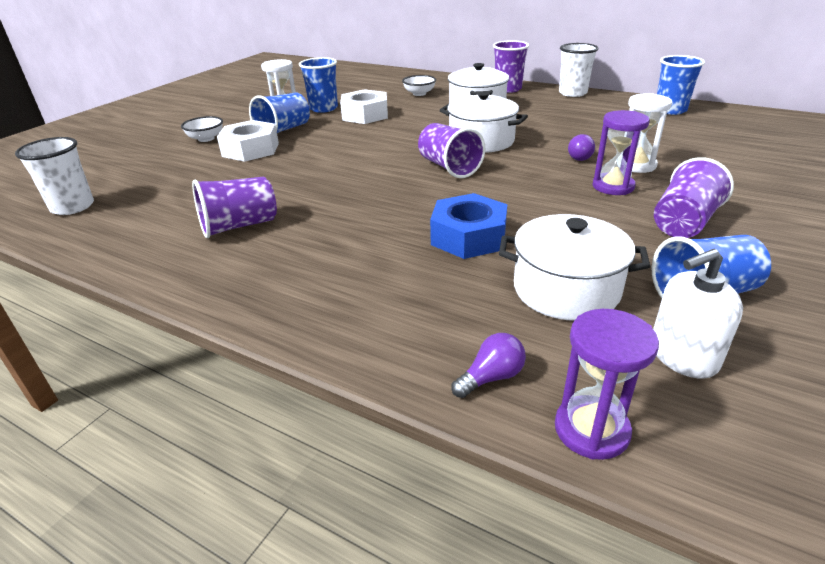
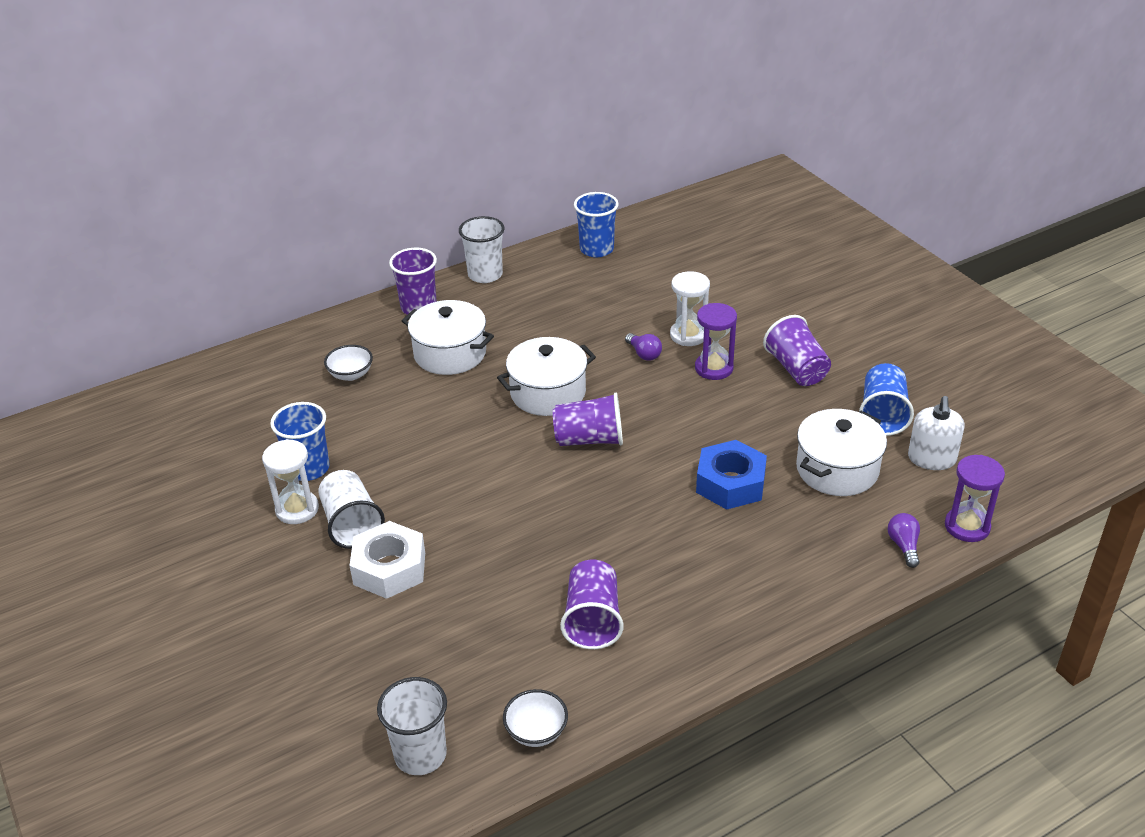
camera: 60 degrees left, 5 degrees up
white bowl [181,116,223,142] -> white bowl moved to [503,689,568,747]
blue cup [249,92,310,133] -> white cup [318,470,385,549]
white nut [340,89,388,124] -> none

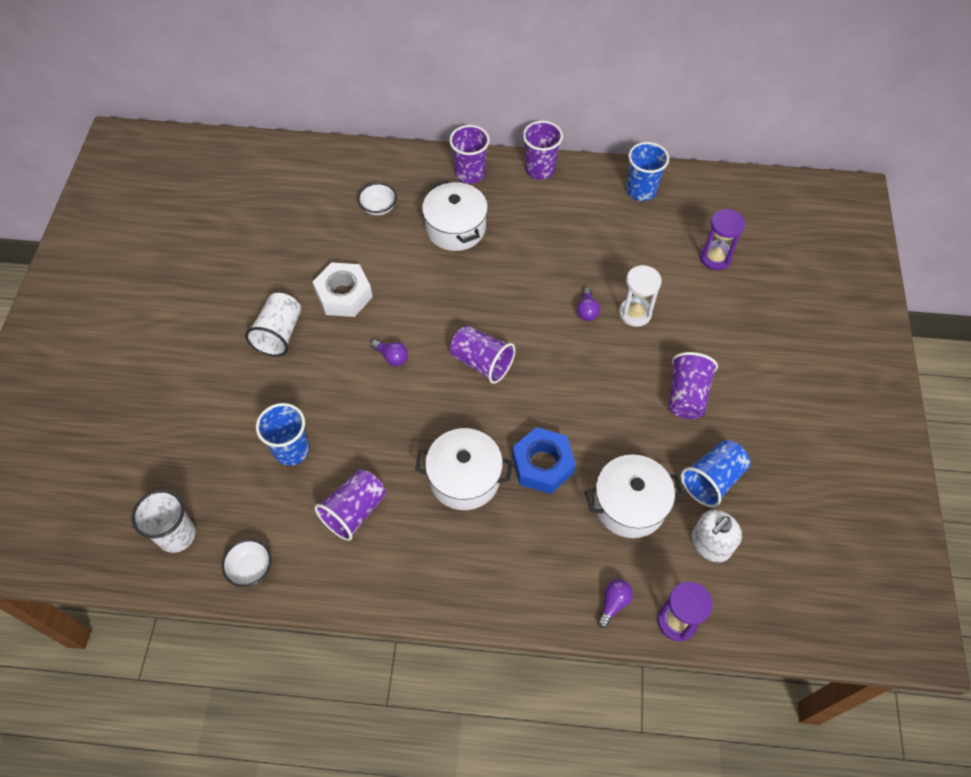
camera: 35 degrees right, 20 degrees up
white hourglass [262,439,319,524] -> none
blue cup [270,402,330,481] -> blue cup moved to [256,403,309,466]
white nut [350,521,425,599] -> white nut moved to [313,262,373,317]
white cup [459,216,504,283] -> purple cup [523,121,563,179]
white pot [497,337,596,416] -> white pot moved to [415,428,513,510]
purple hourglass [695,303,737,380] -> purple hourglass moved to [700,209,745,270]
none -> purple light bulb [371,339,408,366]

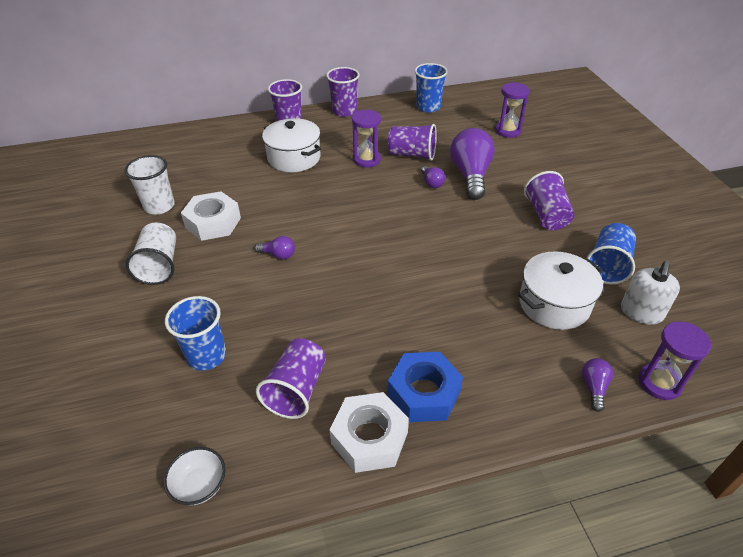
camera: 20 degrees left, 15 degrees down
white cup [132,490,196,553] -> white cup moved to [125,155,175,214]
white bowl [358,183,397,216] -> none
white pot [415,428,513,510] -> none
purple cup [450,325,516,384] -> purple cup moved to [388,124,437,161]
blue nut [512,427,576,494] -> blue nut moved to [388,352,463,422]
white hourglass [619,265,662,327] -> purple light bulb [450,128,495,200]
none -> white nut [330,392,409,473]
none -> purple hourglass [352,109,381,168]

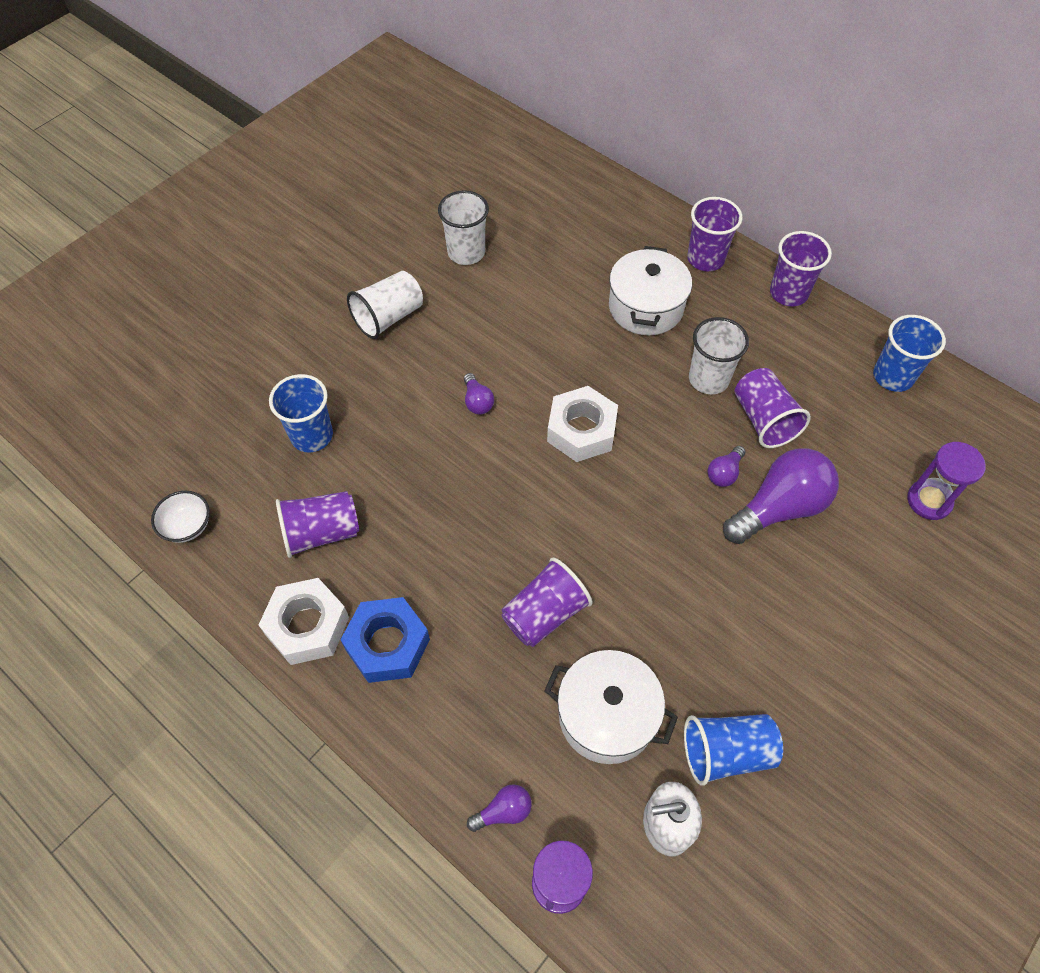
camera: 55 degrees right, 15 degrees up
white nut [181,191,241,241] -> white nut moved to [547,386,618,462]
purple hourglass [352,109,381,168] -> white cup [689,317,749,394]
purple cup [524,171,575,230] -> purple cup moved to [501,557,592,647]

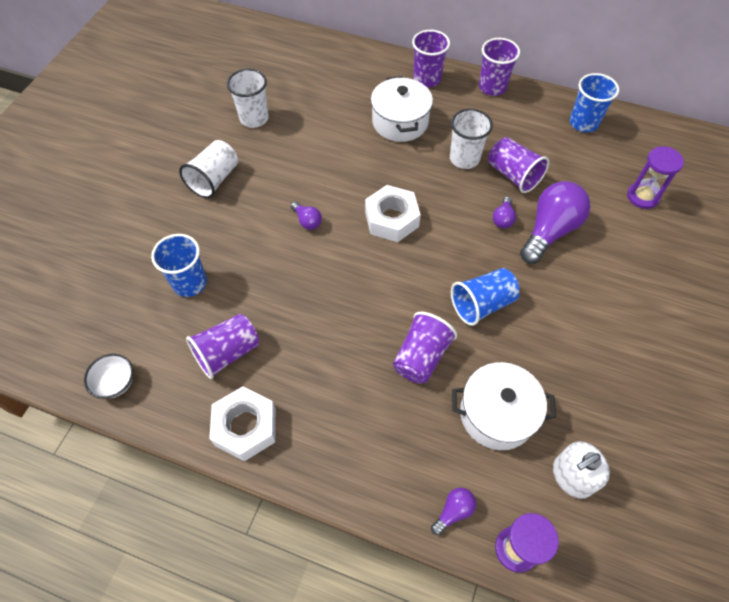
camera: 20 degrees left, 0 degrees up
blue nut [340,597,430,683] -> none
blue cup [684,714,783,786] -> blue cup moved to [451,268,520,326]

